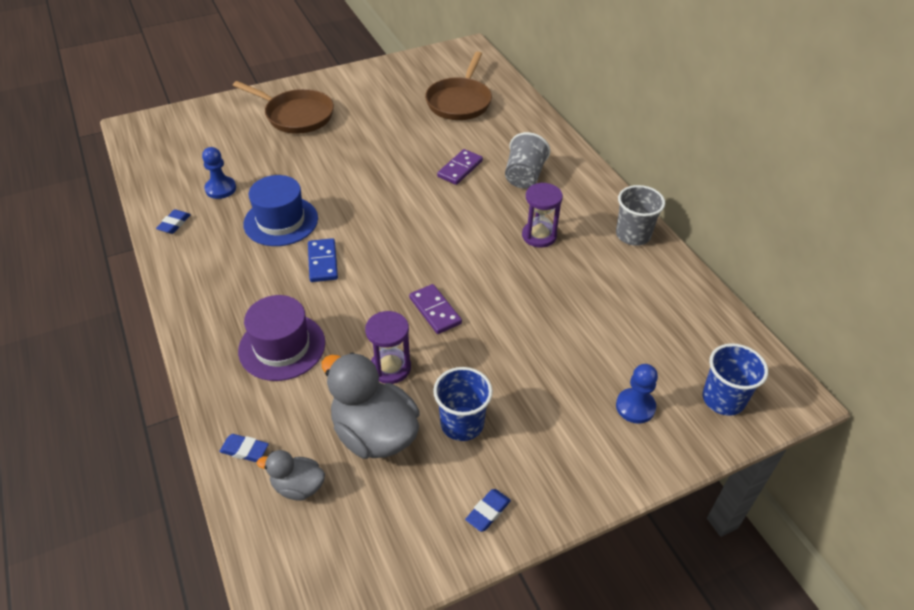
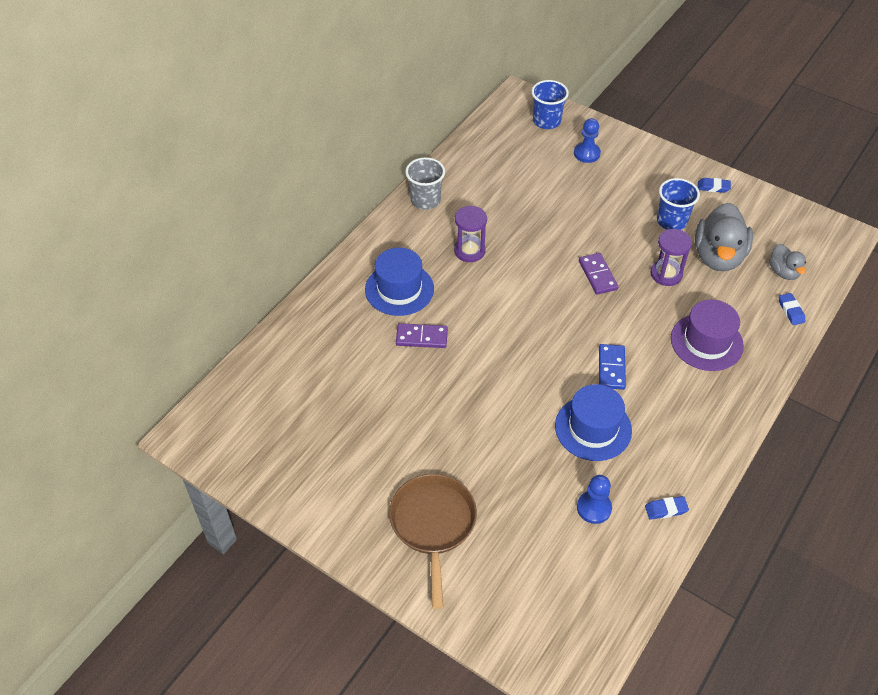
camera: 120 degrees left, 5 degrees up
blue domino [308,238,338,282] -> blue domino turned 45 degrees counterclockwise [599,344,626,390]
purple domino [409,284,462,334] -> purple domino turned 45 degrees counterclockwise [579,253,618,295]
brown pan [425,51,492,120] -> none
grey cup [505,132,550,188] -> blue hat [365,248,434,316]

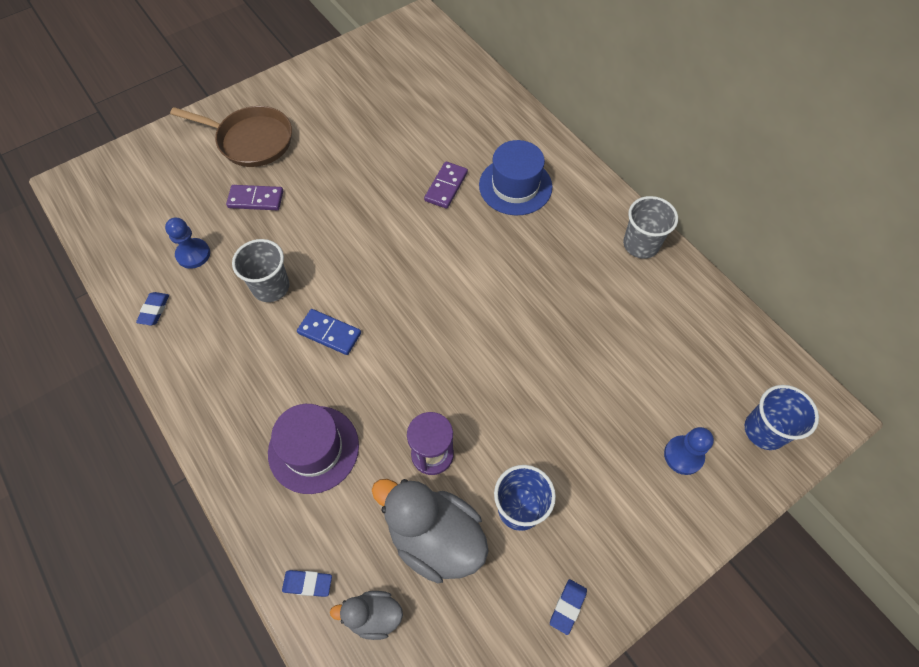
camera: 110 degrees right, 10 degrees up
purple hourglass [454,206,487,262] -> none
blue hat [555,384,632,461] -> grey cup [232,239,290,302]
purple domino [579,253,618,295] -> purple domino moved to [226,185,283,210]

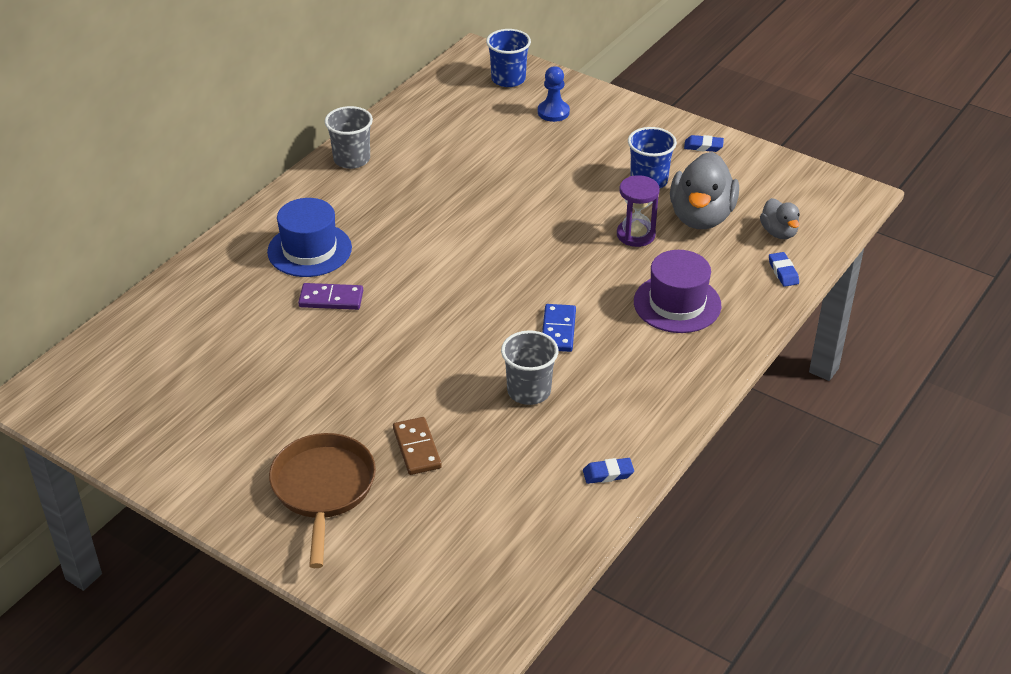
camera: 110 degrees left, 20 degrees down
blue pawn [165,218,210,269] -> none
purple domino [226,185,283,210] -> brown domino [393,417,442,475]

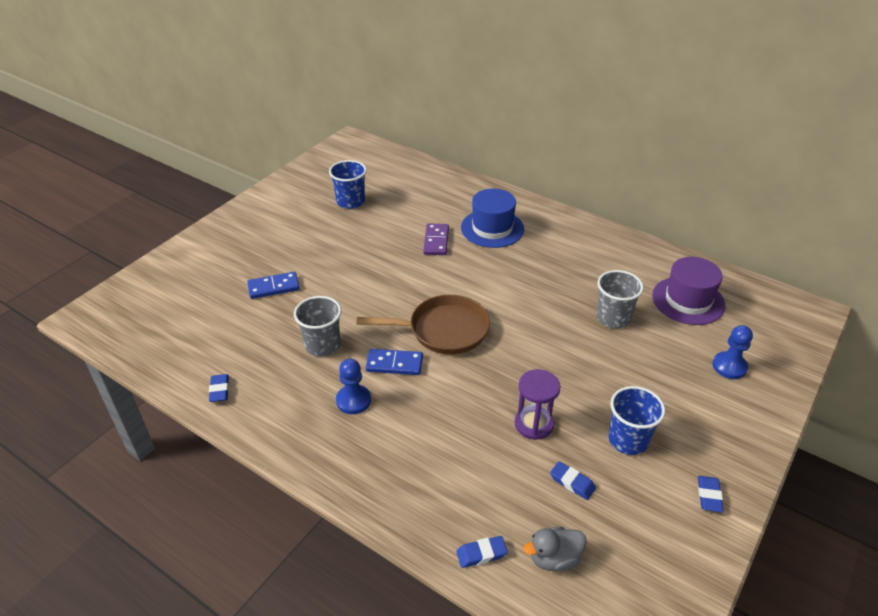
camera: 90 degrees right, 0 degrees up
brown pan [269,433,376,568] -> brown pan moved to [357,295,490,354]
grey cup [325,106,373,169] -> grey cup moved to [596,270,644,329]
brown domino [393,417,442,475] -> blue domino [247,272,300,299]
blue cup [486,29,531,87] -> blue cup moved to [329,160,367,209]
purple hat [634,250,721,333] -> purple hat moved to [652,257,725,325]
grey duck [670,152,739,229] -> blue eraser [550,461,596,500]
none -> blue pawn [336,359,371,414]

